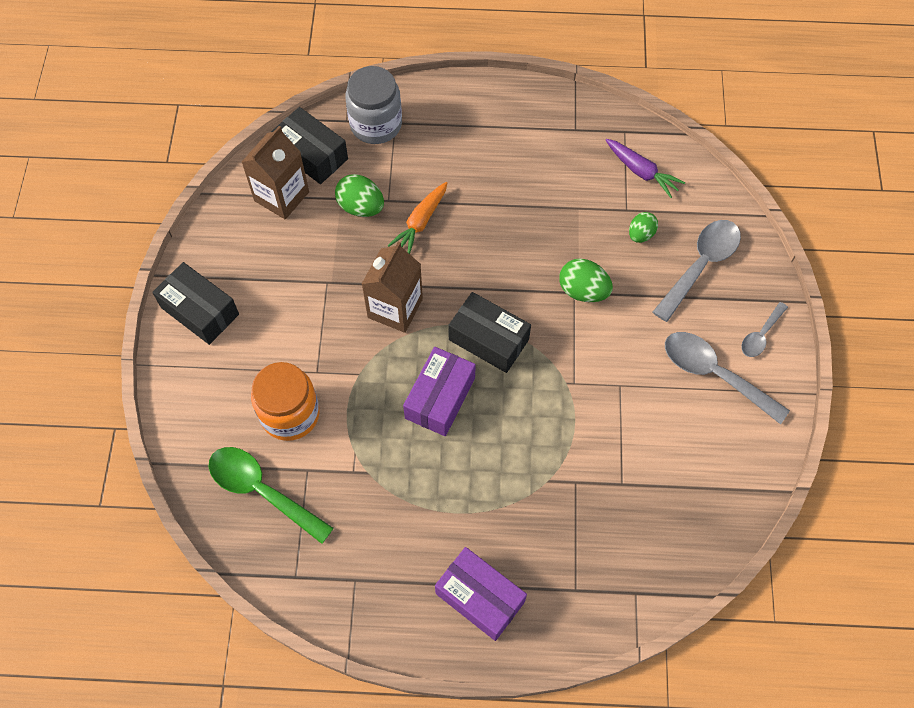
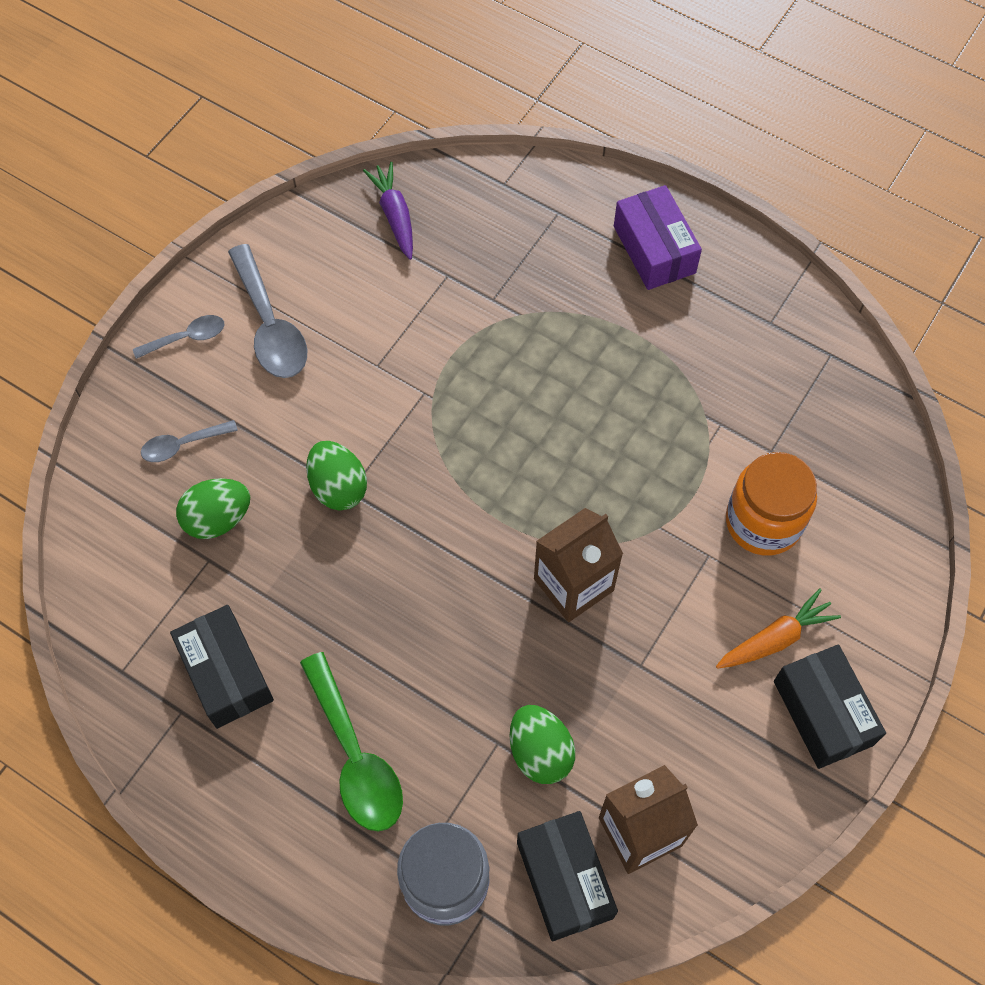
camera: 150 degrees left, 0 degrees up
green spoon [209,447,334,544] -> green spoon moved to [300,652,403,832]
orange carrot [388,182,447,254] -> orange carrot moved to [716,589,841,669]
purple box [403,347,476,436] -> none
black box [448,292,531,373] -> black box moved to [170,605,274,729]
purple carrot [606,139,685,198] -> purple carrot moved to [363,162,413,260]
green egg [629,212,658,243] -> green egg [176,478,250,539], size x1.52
grey spoon [653,220,741,322] -> grey spoon [141,420,238,462], size x0.55

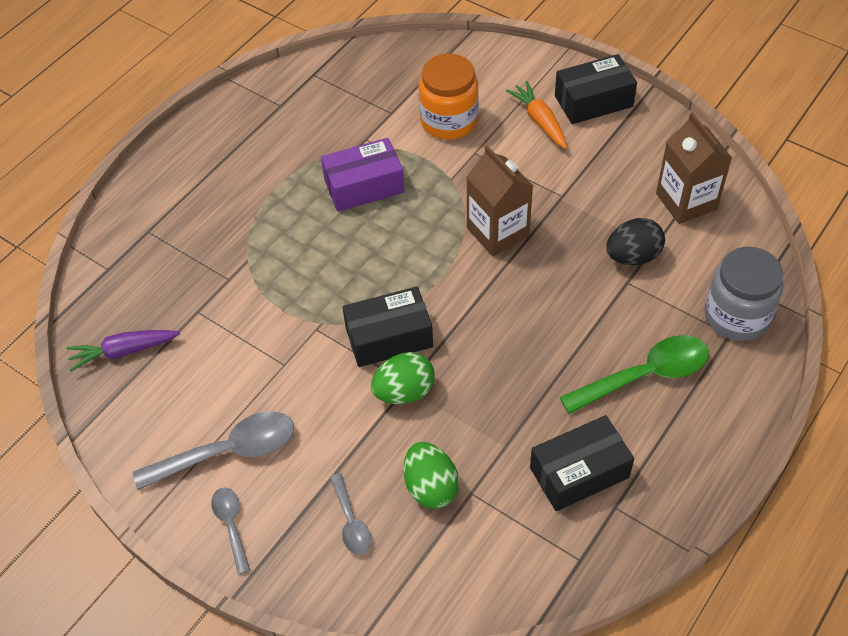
camera: 85 degrees left, 10 degrees down
green egg [510,705,575,784] -> black egg [606,218,665,265]
black box [517,811,618,941] -> black box moved to [342,287,433,367]
purple box [614,185,702,290] -> purple box moved to [321,138,405,212]

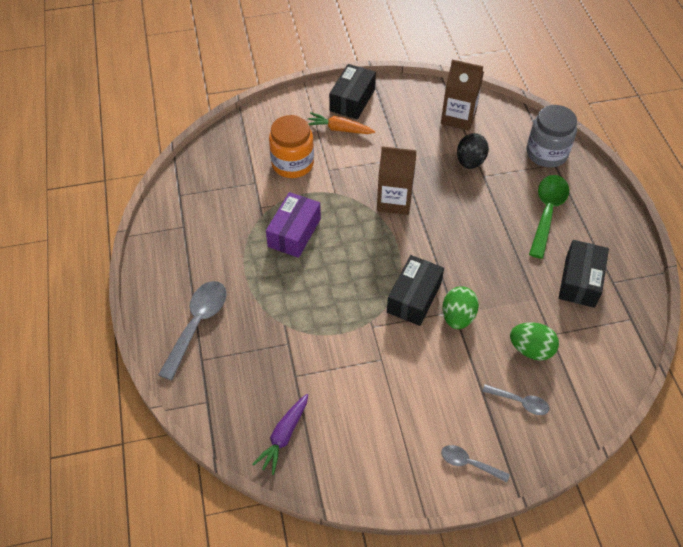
camera: 50 degrees left, 0 degrees up
grey spoon [133,411,294,490] -> grey spoon moved to [158,281,227,380]

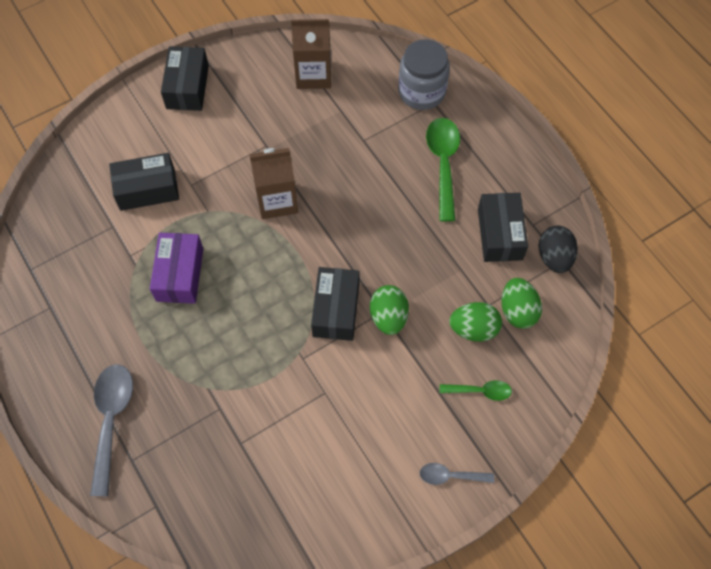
camera: 20 degrees left, 10 degrees up
purple carrot [252,394,308,475] -> none
orange jar [269,115,314,178] -> black box [109,153,179,211]
orange carrot [308,112,375,134] -> none
black egg [457,133,489,169] -> black egg moved to [539,226,578,273]
grey spoon [482,384,549,415] -> green spoon [440,380,512,401]
none -> green egg [501,278,542,329]

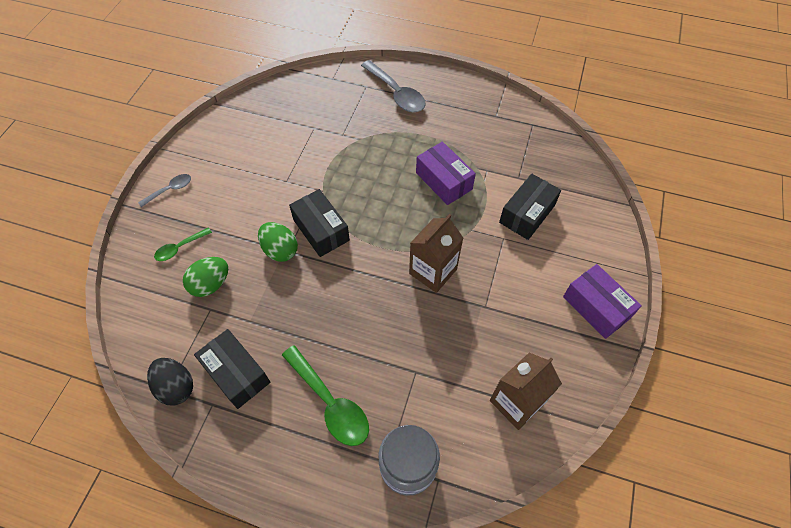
camera: 140 degrees right, 5 degrees down
black box [161,46,209,111] -> purple box [563,264,642,339]
green egg [501,278,542,329] -> none

